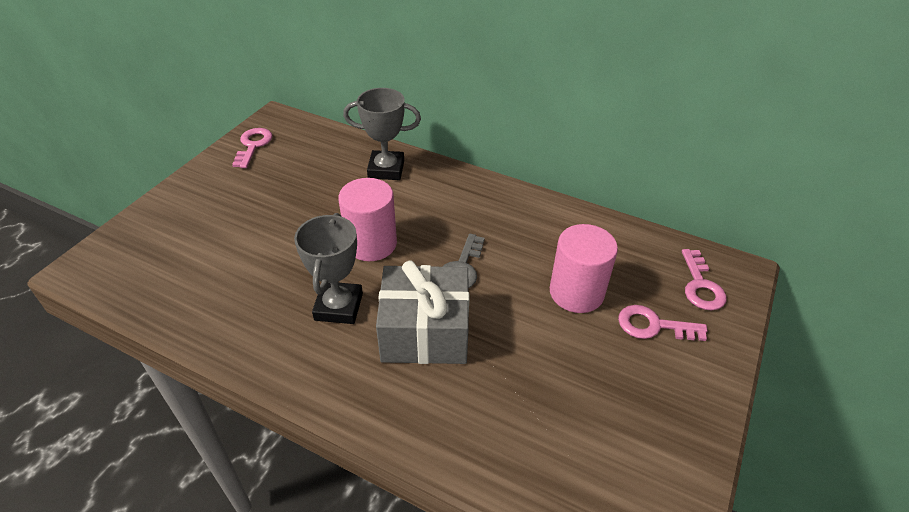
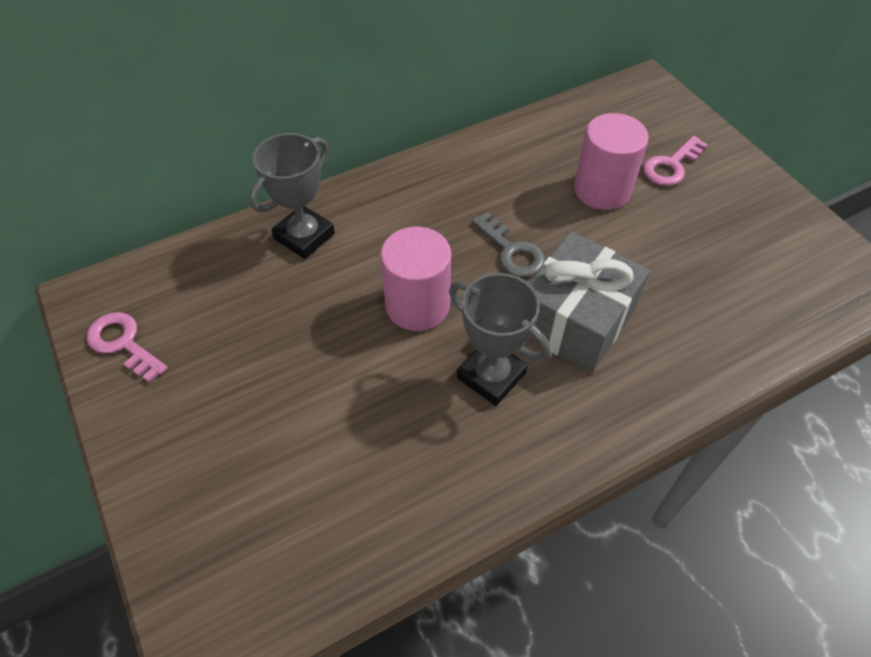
camera: 55 degrees left, 10 degrees up
pink key [682,249,726,310] -> none

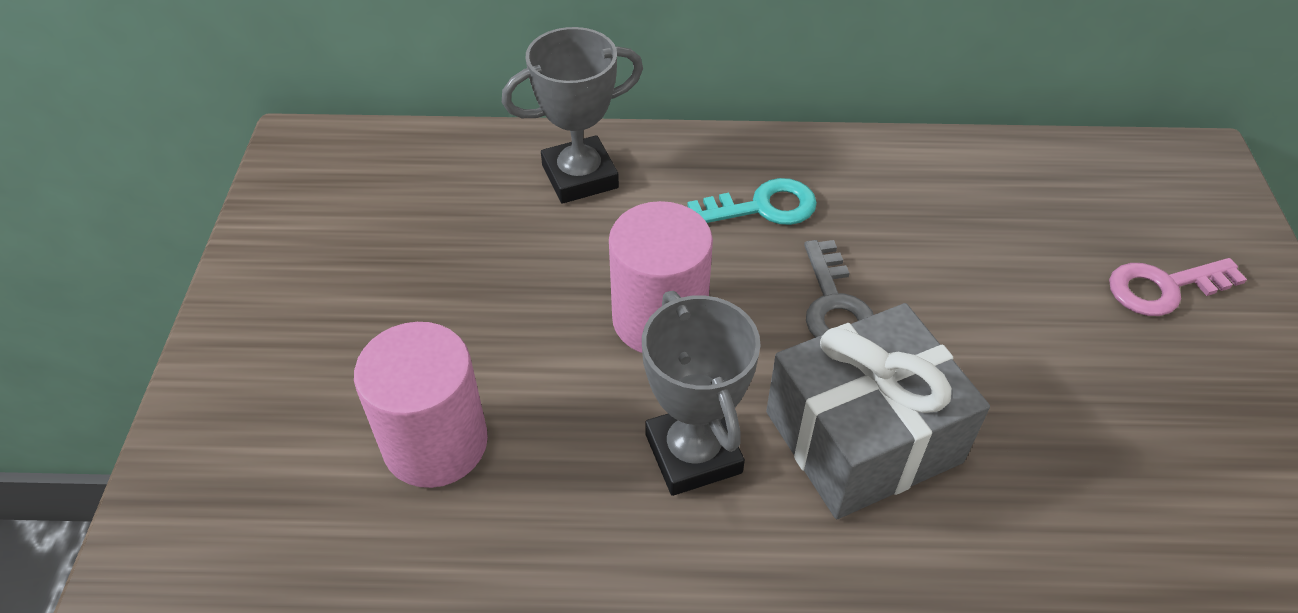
camera: 30 degrees right, 5 degrees down
pink key [87,312,168,383] -> none
pink cylinder [574,113,649,210] -> pink cylinder moved to [354,322,488,488]
none -> turquoise key [687,178,817,225]

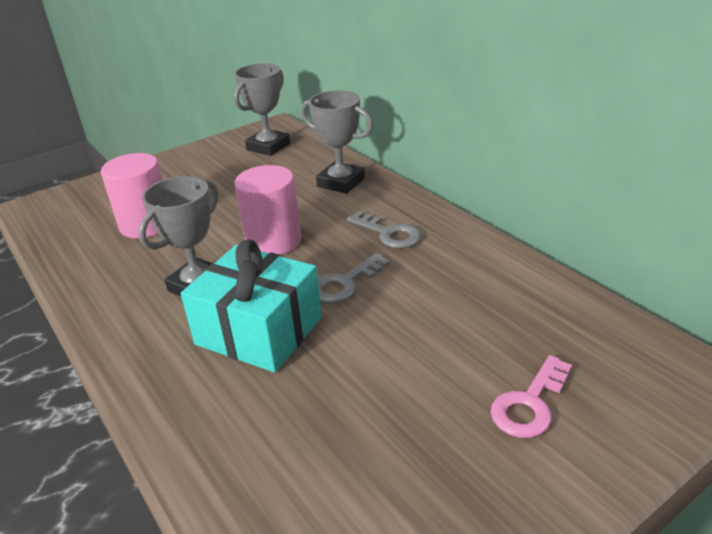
camera: 55 degrees right, 15 degrees down
turquoise key [687,178,817,225] -> grey key [347,211,421,249]
grey gift [766,303,990,519] -> turquoise gift [181,239,322,372]
pink key [1109,258,1247,316] -> pink key turned 90 degrees counterclockwise [491,355,572,438]
none -> grey trophy [234,63,290,156]

